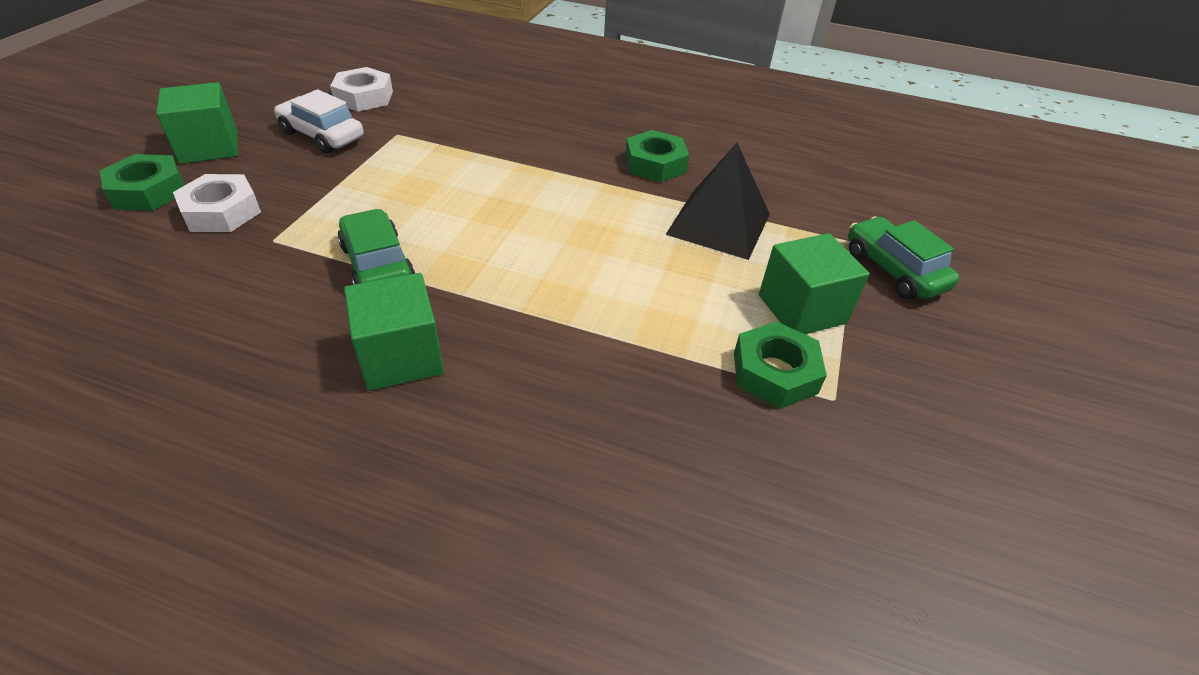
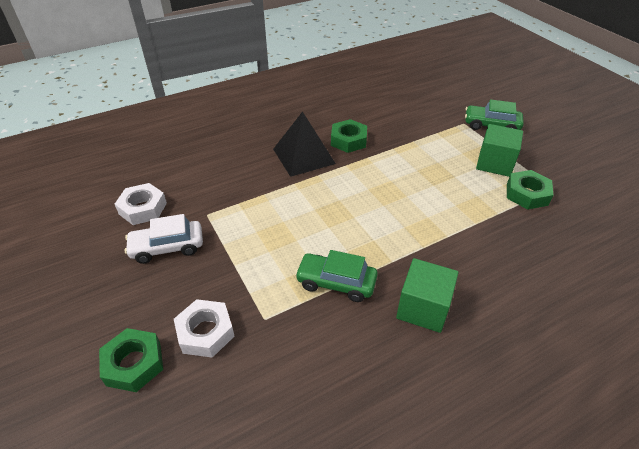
camera: 45 degrees left, 0 degrees up
green cube [156,82,238,164] -> none
black pyramid [666,143,770,260] -> black pyramid moved to [273,111,336,177]

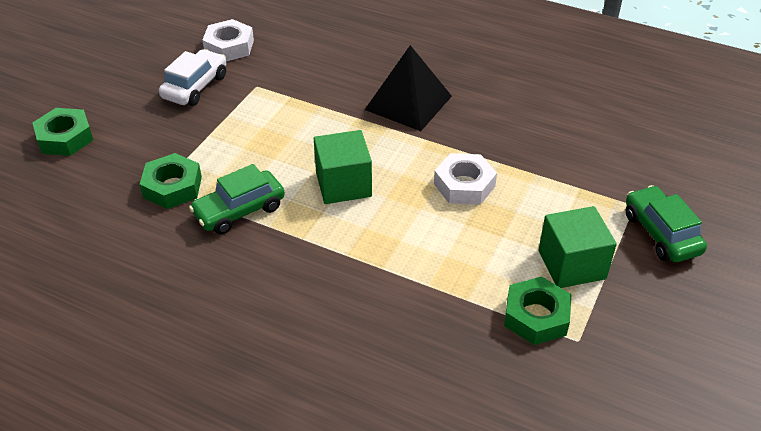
camera: 55 degrees right, 0 degrees up
white car [125,214,203,264] -> white car turned 75 degrees clockwise [159,49,226,106]
white nut [174,299,234,358] -> white nut moved to [434,153,497,205]
green car [295,250,378,302] -> green car turned 105 degrees counterclockwise [189,164,285,234]
green nut [331,119,367,153] -> green nut moved to [140,153,202,209]
green cube [396,258,459,333] -> green cube moved to [314,130,372,204]

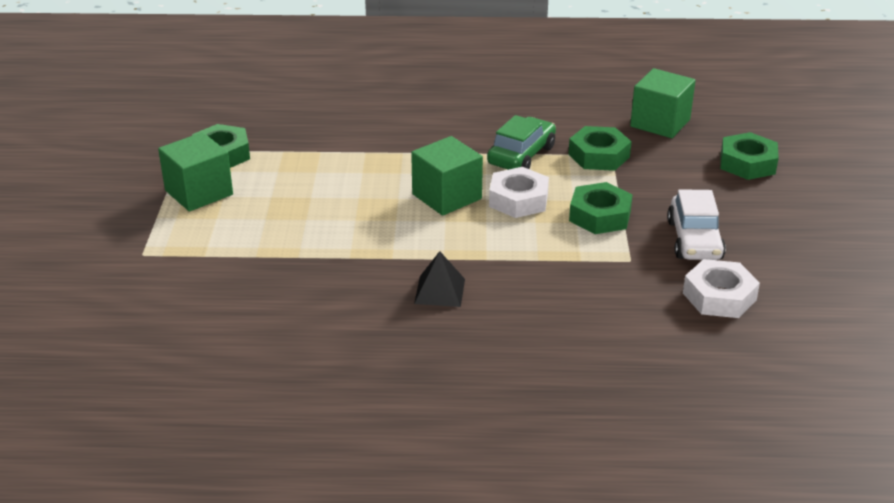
camera: 155 degrees right, 10 degrees down
black pyramid [365,45,452,131] -> black pyramid [414,251,465,307], size x0.55
white nut [434,153,497,205] -> white nut moved to [489,167,549,218]
green car [626,185,707,262] -> none
none -> green nut [569,182,633,234]
none -> green cube [630,68,696,138]

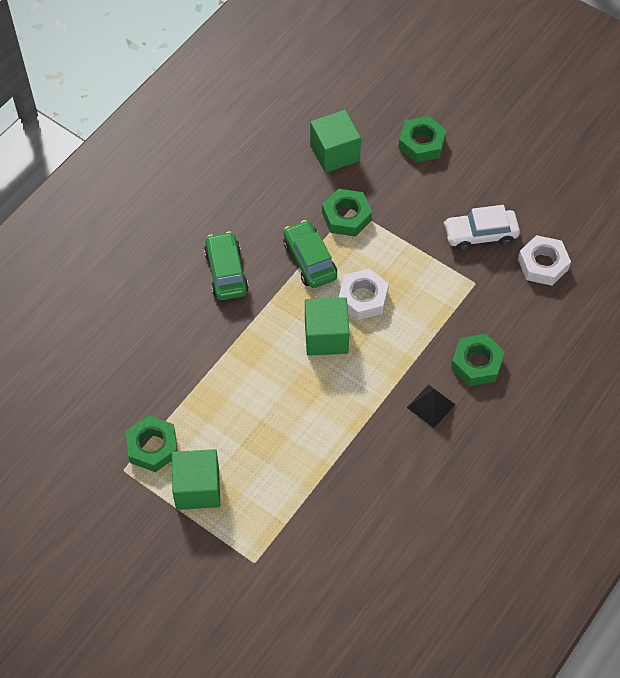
camera: 55 degrees left, 25 degrees up
green nut [569,182,633,234] -> green nut moved to [451,334,505,386]
white car [667,189,726,260] -> white car turned 135 degrees clockwise [444,205,520,251]
none -> green car [204,231,249,300]

